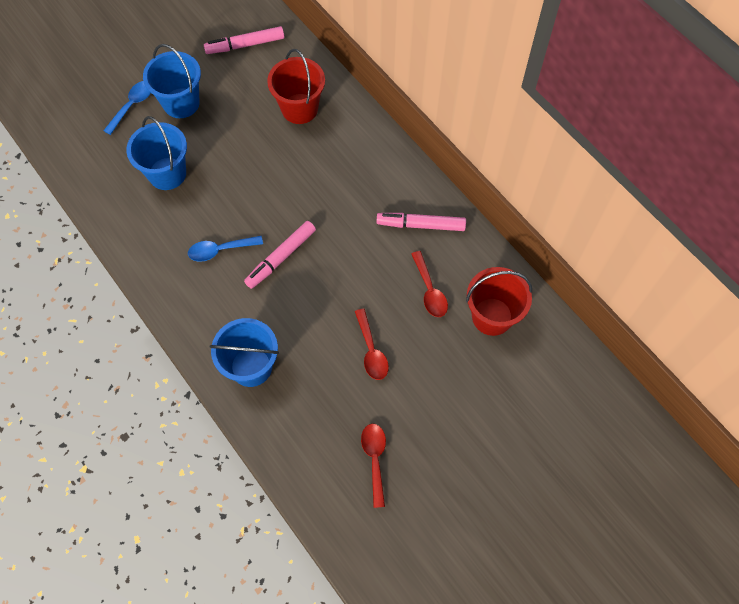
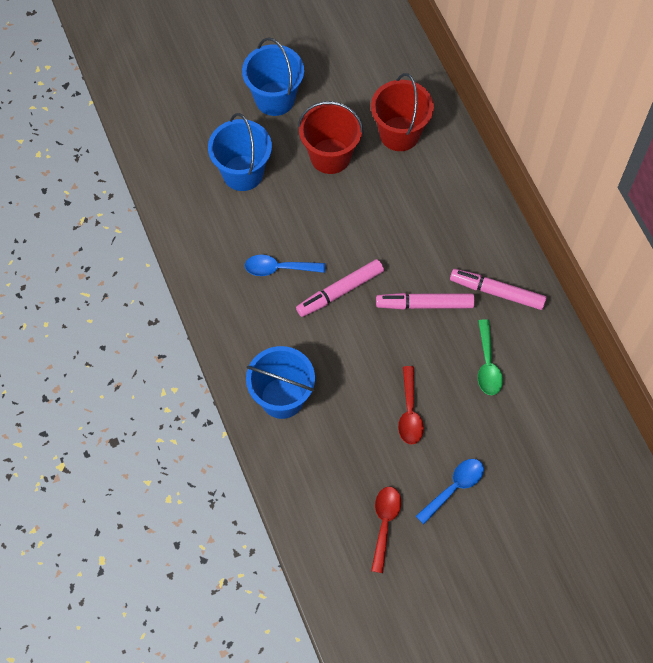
camera: 15 degrees right, 0 degrees up
blue spoon [103,81,151,135] -> blue spoon moved to [416,459,484,524]
pink marker [204,26,284,54] -> pink marker moved to [376,293,475,310]
red spoon [411,251,448,317] -> green spoon [478,319,503,395]
red bucket [466,267,532,336] -> red bucket moved to [298,101,363,174]

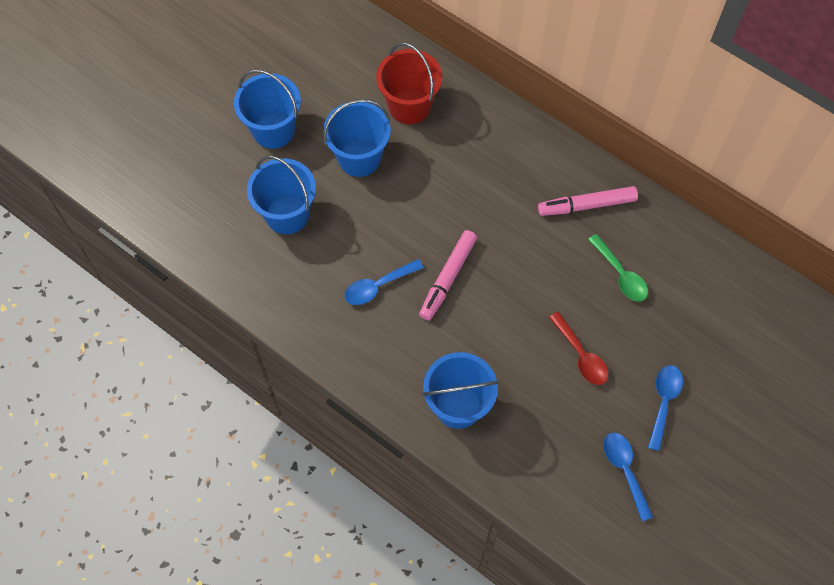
camera: 30 degrees left, 0 degrees up
red bucket [298,101,363,174] -> blue bucket [323,99,391,177]
red spoon [371,487,401,573] -> blue spoon [604,432,653,521]
pink marker [376,293,475,310] -> none

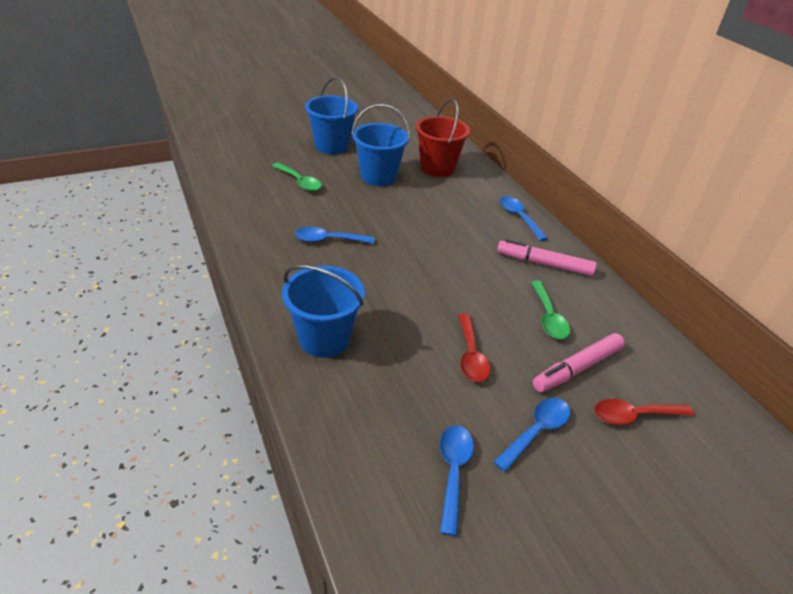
camera: 25 degrees right, 25 degrees down
blue bucket [247,156,316,234] -> green spoon [272,163,322,191]
pink marker [419,230,477,320] -> pink marker moved to [533,333,625,392]
none -> blue spoon [500,196,548,241]
none -> red spoon [594,399,694,425]

